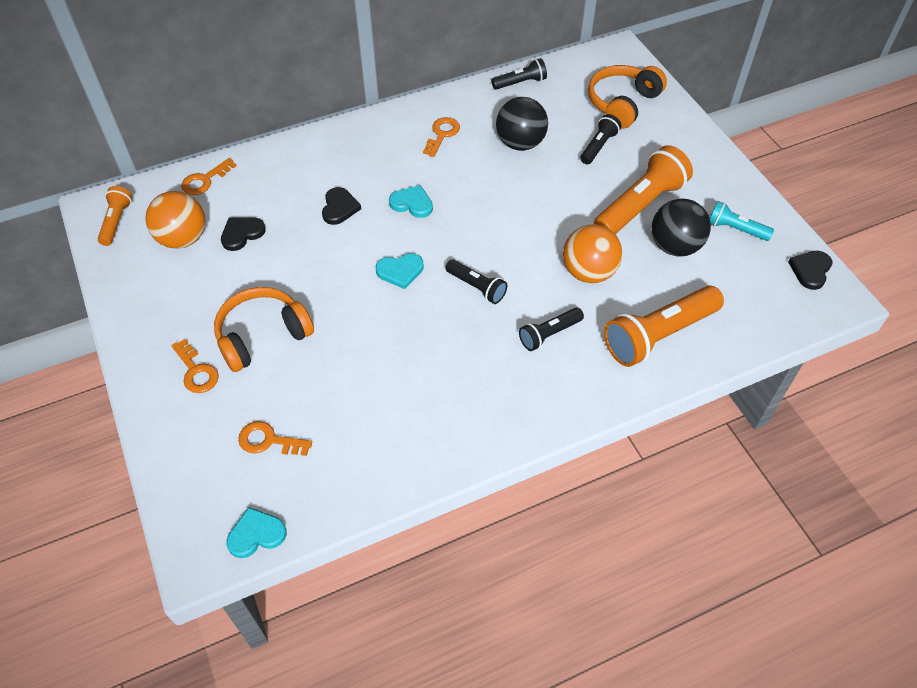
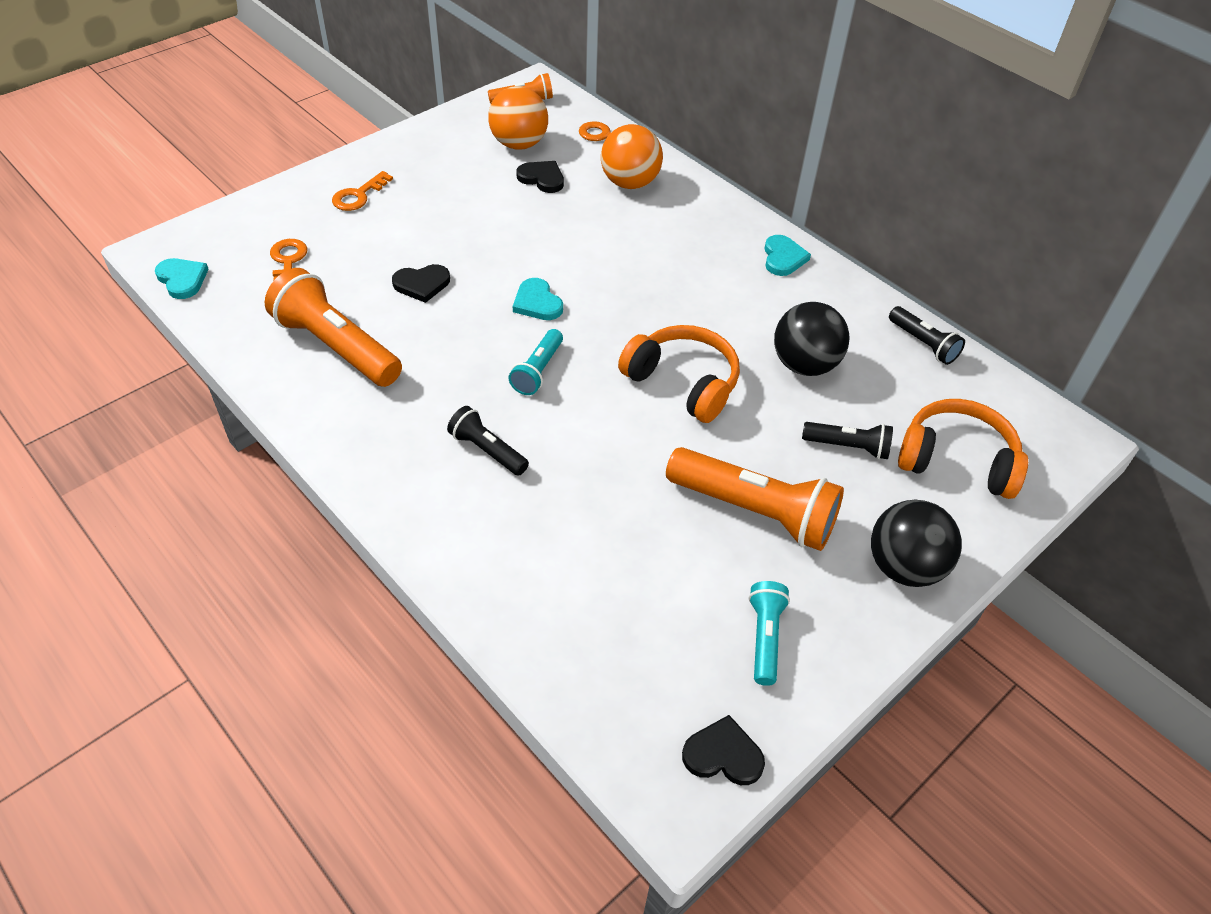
camera: 70 degrees right, 5 degrees down
orange headphones [214,287,314,372] -> orange headphones moved to [618,325,740,423]
black heart [322,187,361,225] -> black heart moved to [392,264,450,303]
turquoise heart [389,185,433,218] -> turquoise heart moved to [764,235,811,276]
orange key [423,117,460,157] -> none
black flashlight [446,260,507,304] -> turquoise flashlight [509,329,563,395]
orange ball [563,224,622,283] -> orange ball moved to [601,124,663,189]
orange flashlight [604,286,724,367] -> orange flashlight moved to [265,268,402,387]
black ball [651,199,711,257] -> black ball moved to [871,500,962,587]

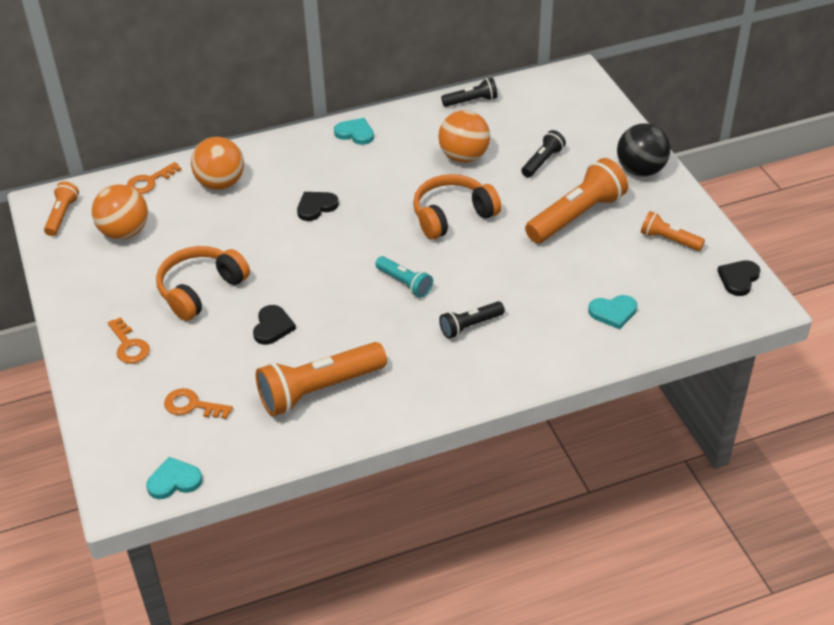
camera: 65 degrees left, 5 degrees down
turquoise heart [513,278,563,320] -> turquoise heart moved to [588,295,637,329]
black heart [516,161,564,193] -> black heart moved to [297,192,339,221]
turquoise flashlight [749,581,790,686] -> orange flashlight [641,211,705,251]
black ball [774,302,850,376] -> orange ball [438,110,490,163]
orange headphones [898,399,1028,499] -> orange headphones moved to [156,246,250,321]

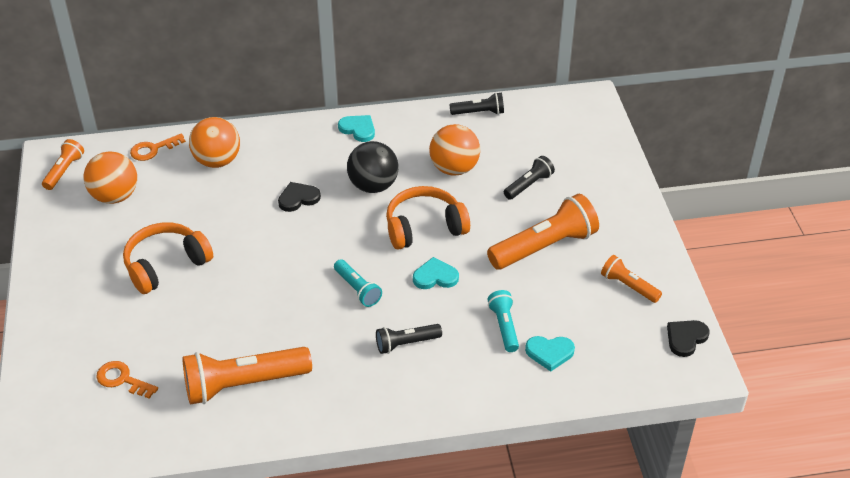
camera: 10 degrees right, 0 degrees up
orange key [107,317,150,364] -> none
turquoise heart [146,457,202,499] -> turquoise heart moved to [413,257,459,289]
black heart [253,305,296,345] -> none
black ball [617,124,670,177] -> black ball moved to [347,141,399,193]
none -> turquoise flashlight [488,290,519,352]

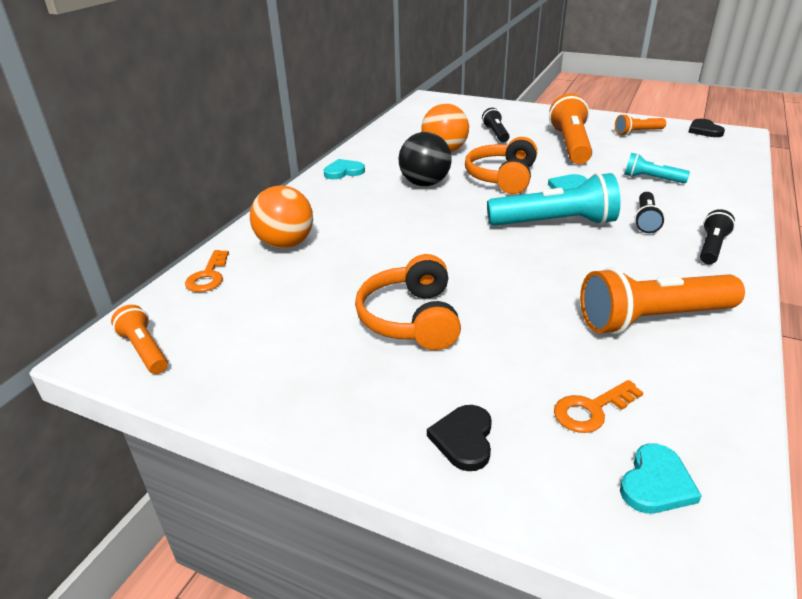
camera: 55 degrees left, 10 degrees down
orange ball [84,151,137,204] -> none
orange flashlight [183,347,312,405] -> orange flashlight turned 60 degrees clockwise [580,267,745,335]
black heart [278,182,321,212] -> black heart moved to [427,405,492,471]
turquoise flashlight [334,259,382,307] -> turquoise flashlight [487,173,620,226], size x1.87
black flashlight [449,92,504,115] -> black flashlight moved to [700,209,735,264]
turquoise heart [525,336,575,372] -> turquoise heart moved to [620,443,702,514]

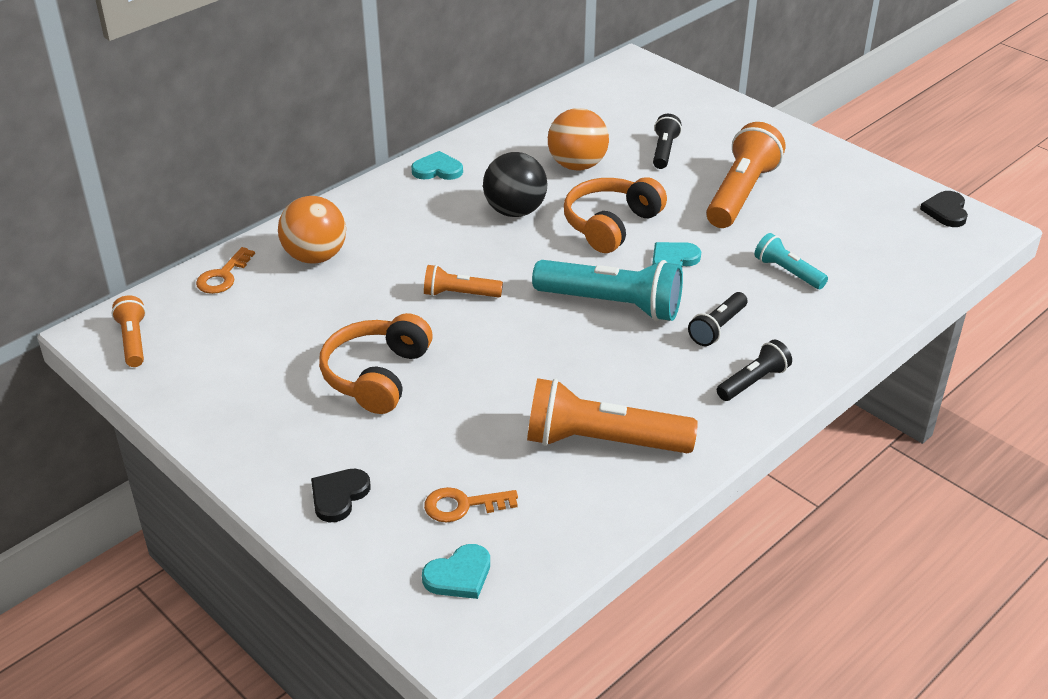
camera: 20 degrees right, 5 degrees up
orange flashlight [615,114,666,136] -> orange flashlight moved to [424,264,503,298]

